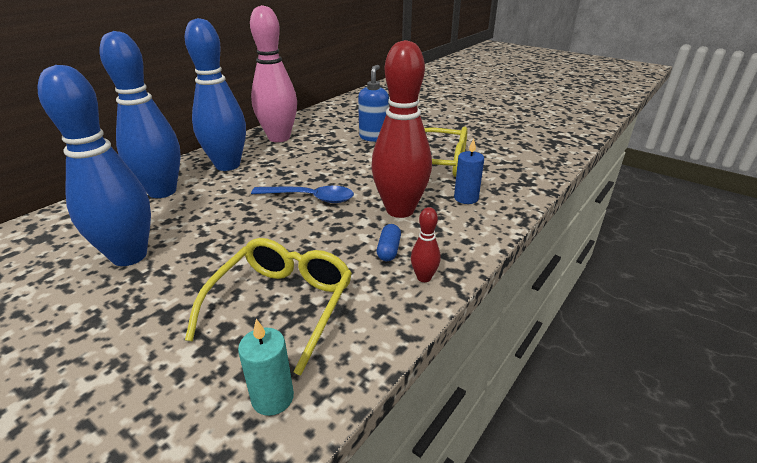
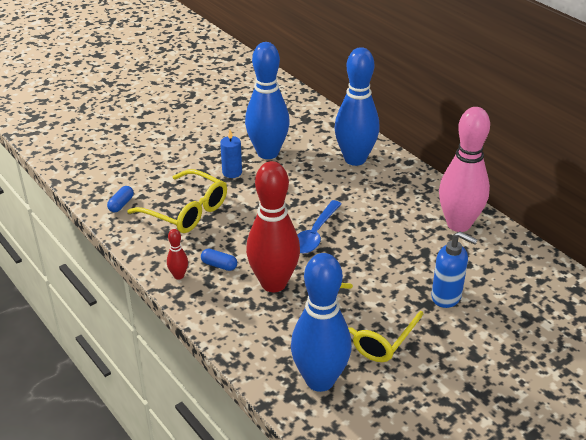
camera: 105 degrees right, 5 degrees up
blue bowling pin [185,18,246,171] -> blue bowling pin moved to [291,253,352,392]
turquoise candle [238,319,294,416] -> blue capsule [107,186,134,212]
blue candle [454,138,484,204] -> blue candle moved to [220,129,242,178]

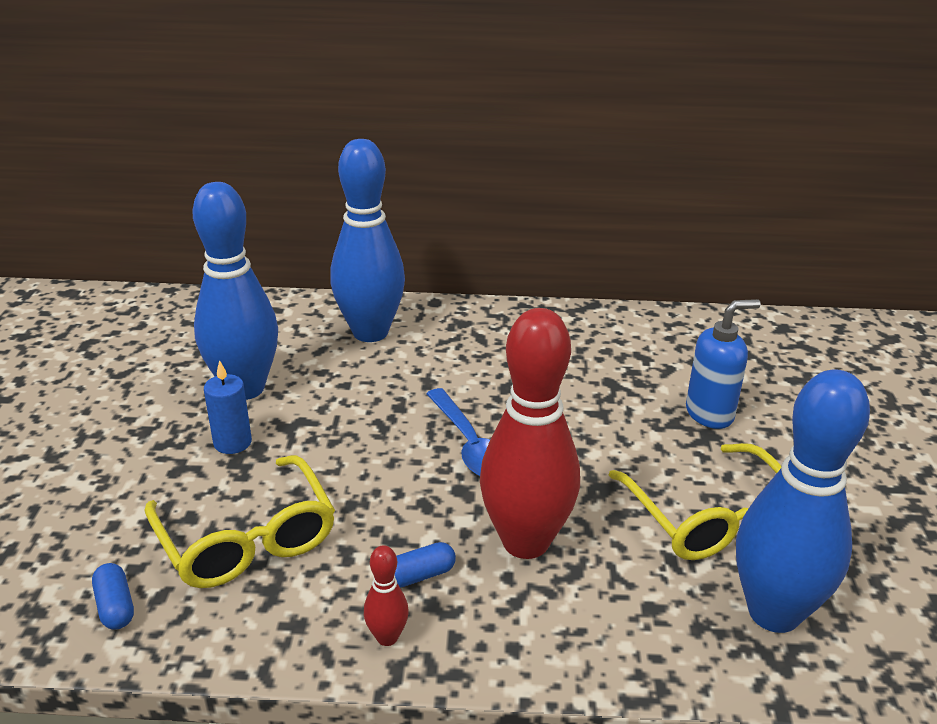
camera: 50 degrees left, 5 degrees down
yellow glasses [127,169,227,233] -> yellow glasses turned 75 degrees clockwise [144,455,335,588]
pink bowling pin [439,107,490,232] -> none

